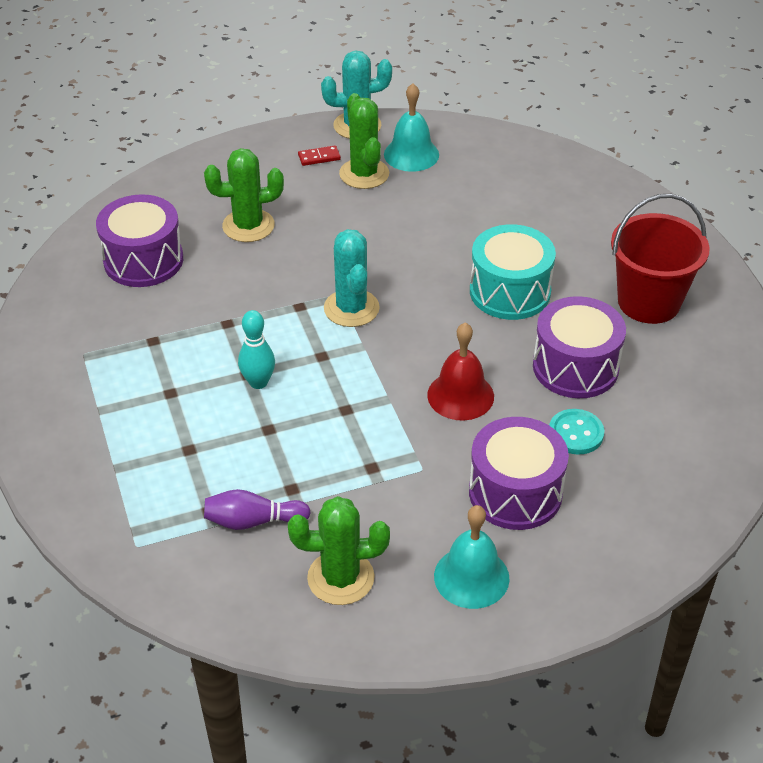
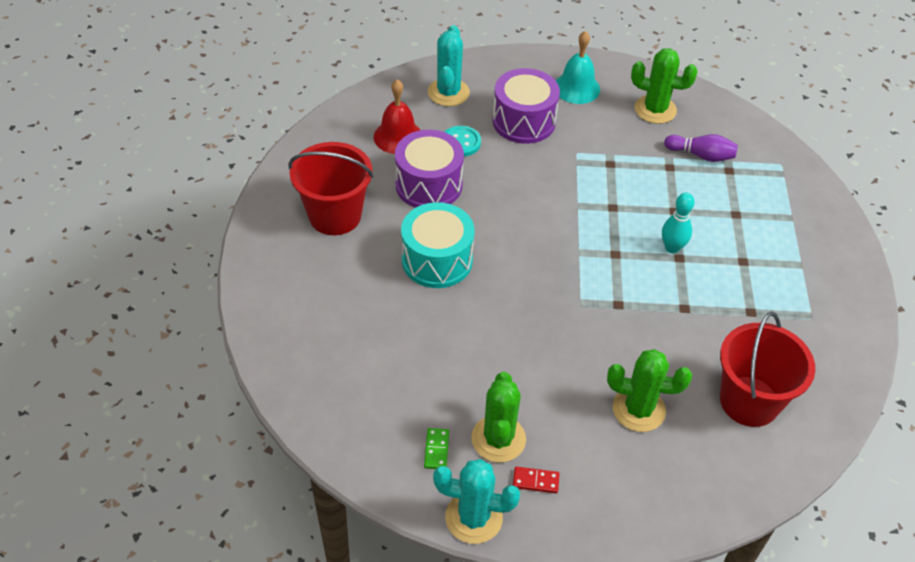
camera: 160 degrees left, 5 degrees up
purple drum [96,194,183,287] -> red bucket [720,312,815,427]
turquoise cactus [324,229,380,327] -> turquoise cactus moved to [428,25,470,106]
turquoise bell [384,83,439,172] -> green domino [424,428,449,469]
red bell [427,322,494,421] -> red bell moved to [374,79,420,154]

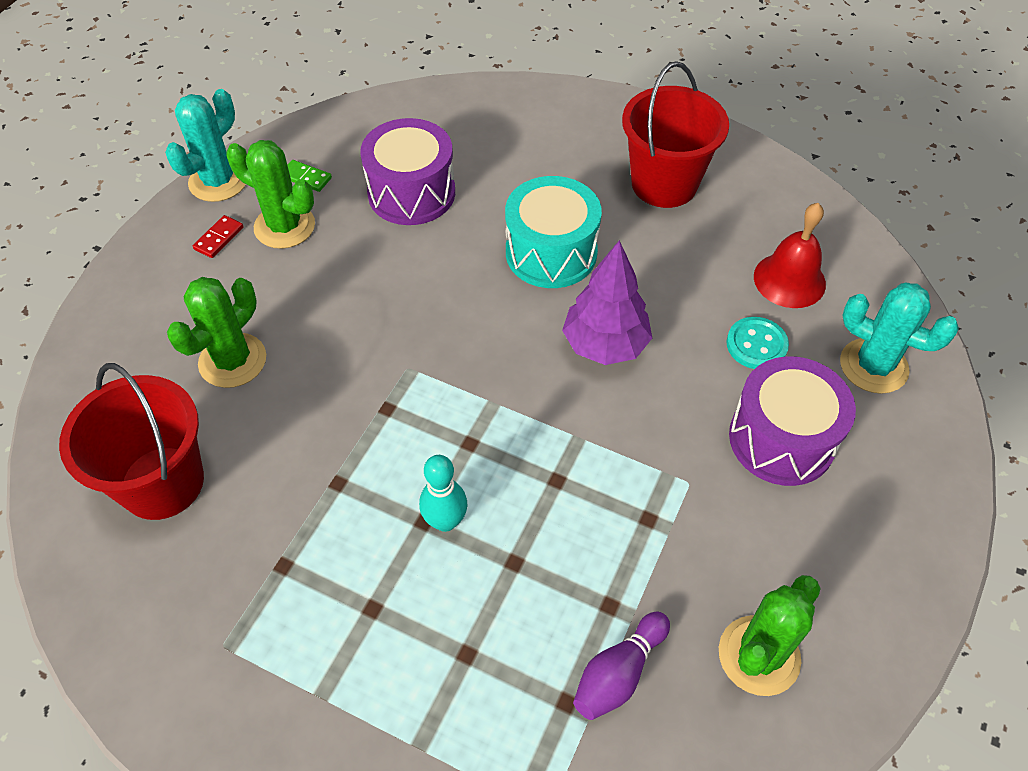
camera: 115 degrees right, 5 degrees up
purple drum [395,130,464,208] -> purple drum moved to [360,118,455,225]
turquoise bell [556,31,600,104] -> none
none -> purple tree [562,240,652,365]

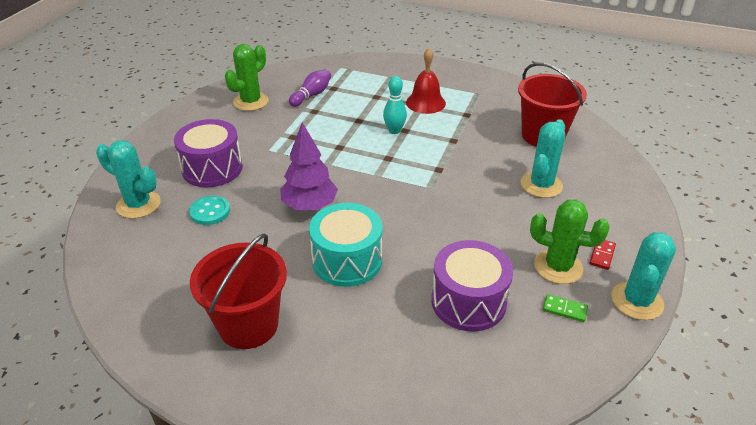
camera: 175 degrees right, 15 degrees down
green cactus [167,277,266,388] -> turquoise cactus [521,119,565,198]
red bell [754,203,826,308] -> red bell moved to [406,48,446,114]

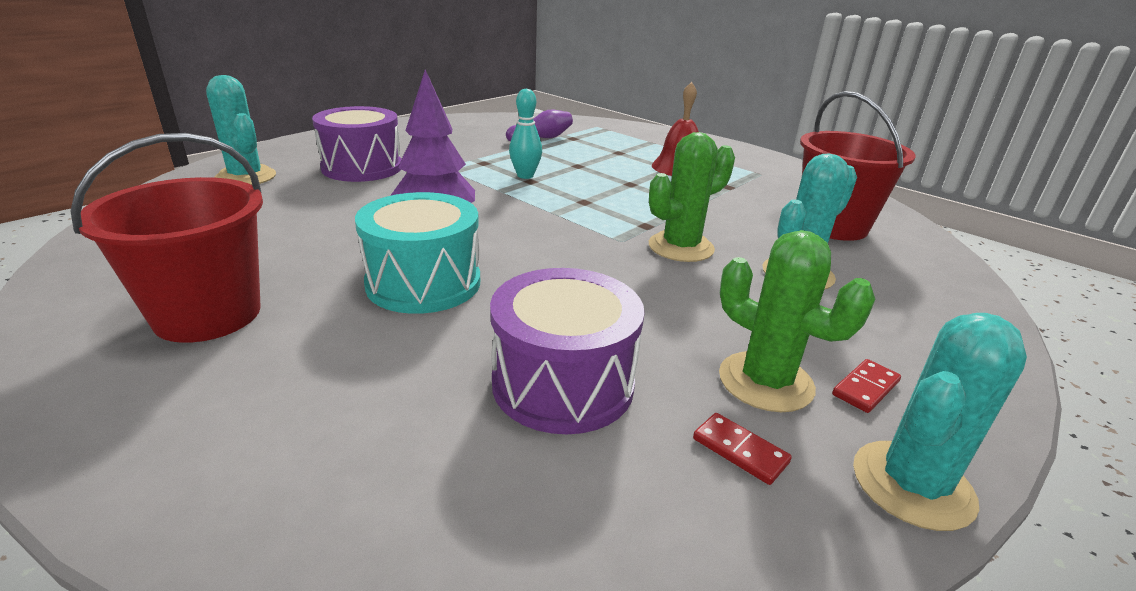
camera: 20 degrees right, 10 degrees down
turquoise button [189,195,230,225] -> none
green cactus [225,44,269,111] -> green cactus moved to [649,132,735,262]
turquoise bowling pin [383,76,407,134] -> turquoise bowling pin moved to [509,88,542,179]
green domino [543,294,588,322] -> red domino [693,413,792,485]

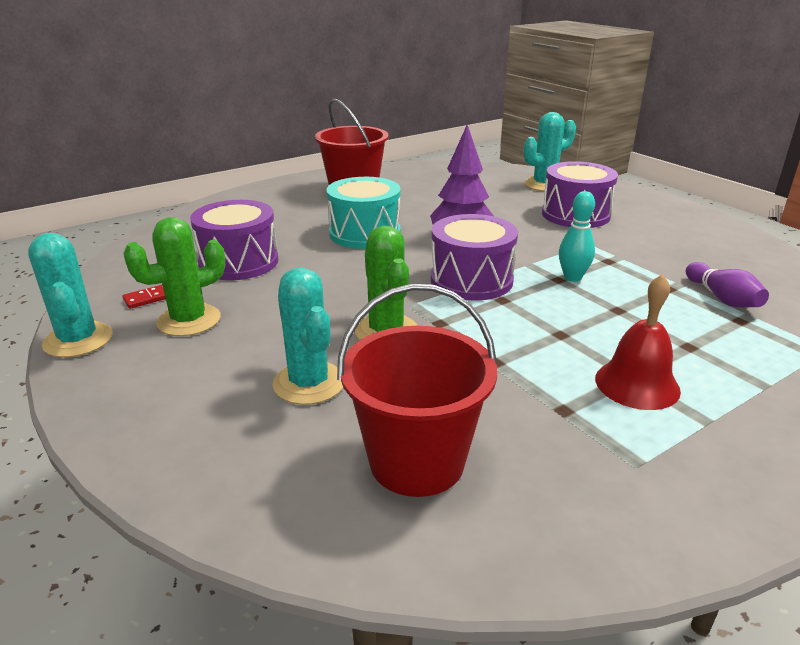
camera: 105 degrees right, 0 degrees up
red domino [832,359,901,413] -> none
none -> purple drum [431,214,518,301]

